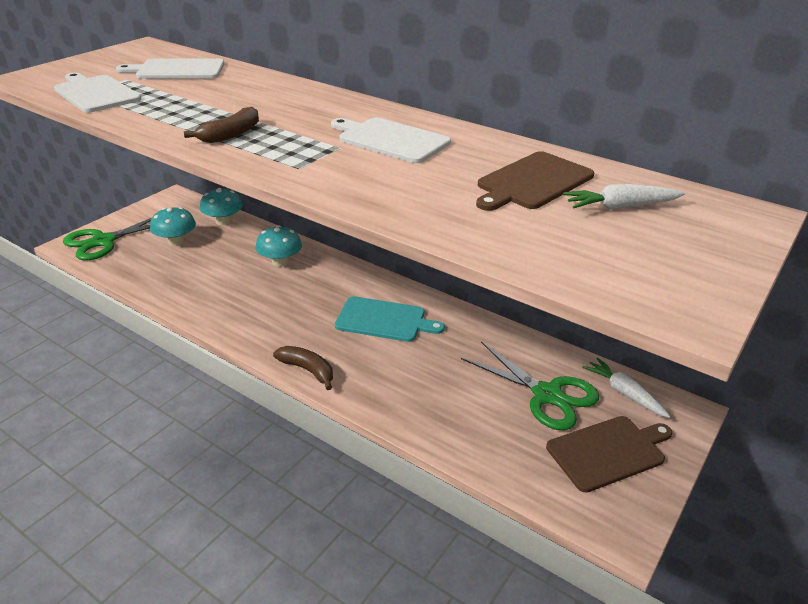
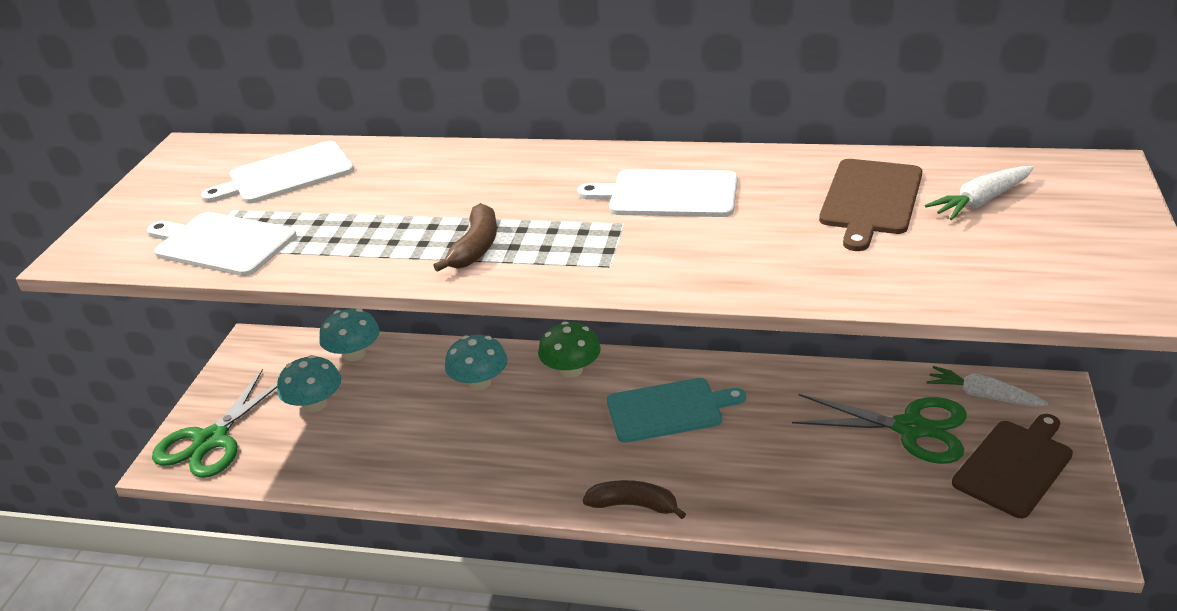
camera: 20 degrees left, 0 degrees up
none -> green mushroom [538,321,601,378]

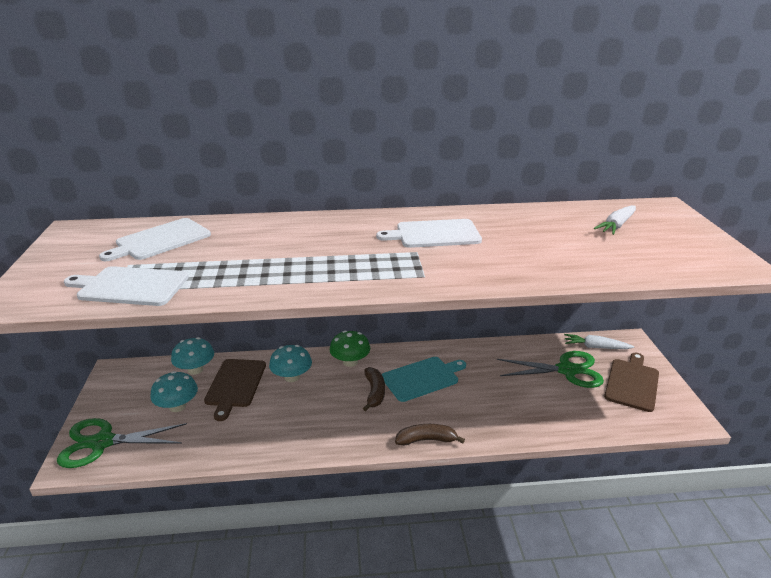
camera: 20 degrees left, 5 degrees down
green scissors [152,369,277,478] -> green scissors turned 75 degrees clockwise [57,418,187,468]
brown banana [433,203,497,272] -> brown banana moved to [363,367,385,411]
brown cutting board [819,159,922,251] -> brown cutting board moved to [204,359,266,421]

